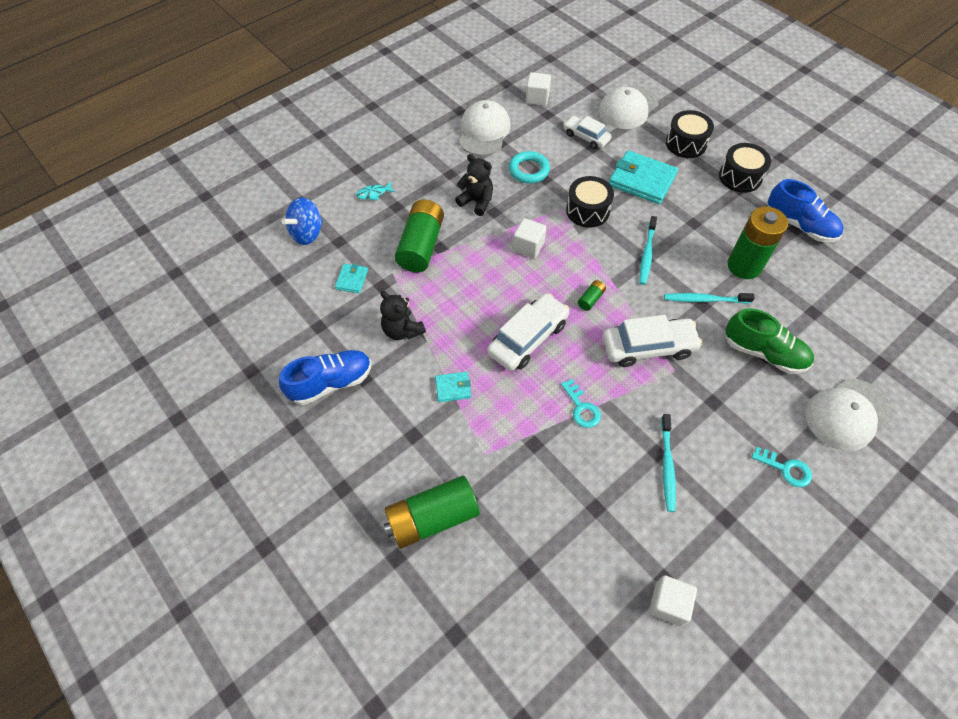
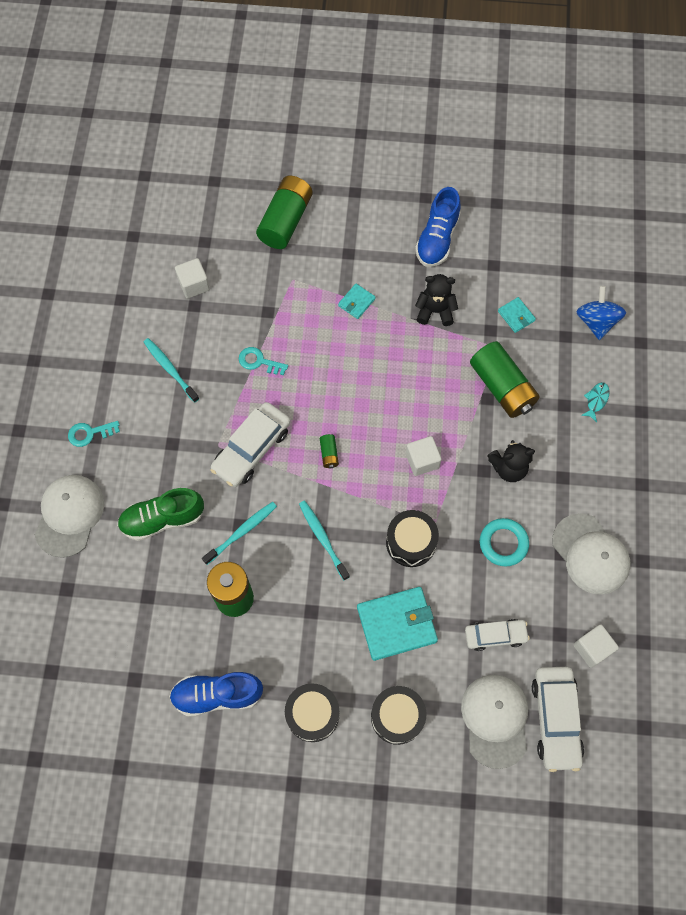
camera: 135 degrees right, 10 degrees up
white car [487,293,570,371] -> white car moved to [532,667,584,772]
white cube [649,575,697,626] -> white cube moved to [175,258,210,299]

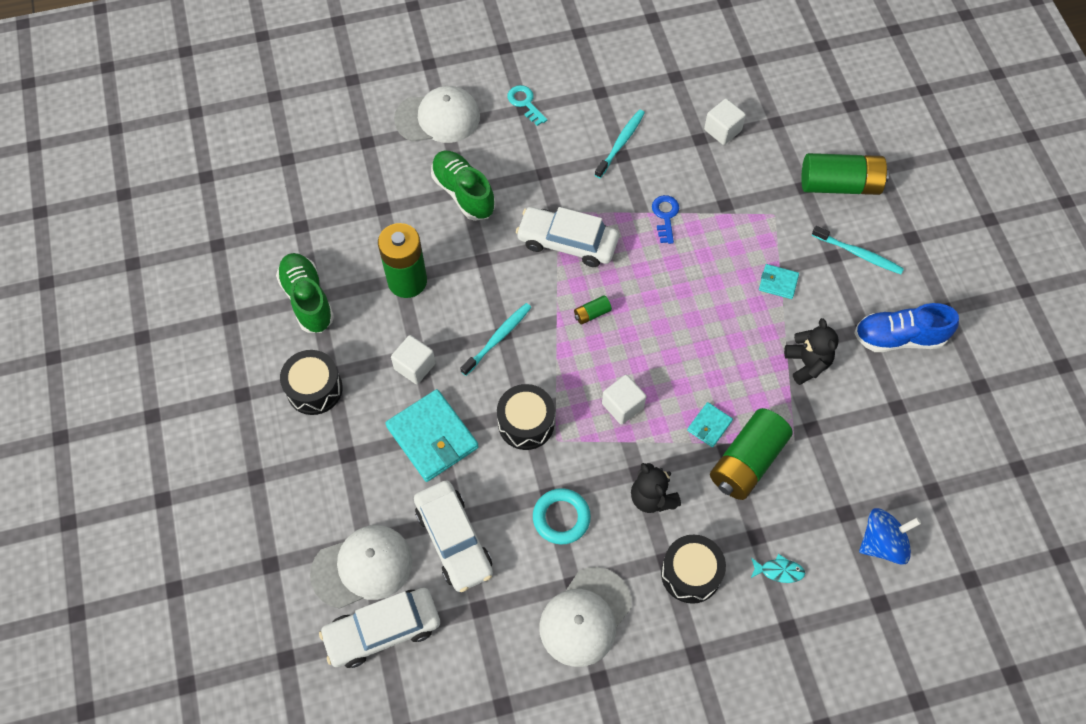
camera: 70 degrees right, 5 degrees down
blue shoe [169,672,263,717] -> green shoe [276,253,334,333]
turquoise toothbrush [202,502,277,565] -> turquoise toothbrush moved to [812,226,904,274]
turquoise key [239,347,288,375] -> blue key [652,195,679,244]
black drum [371,686,426,745] -> black drum moved to [661,535,726,604]
white car [465,619,530,651] -> white car [414,480,493,592], size x1.58
turquoise wallet [498,297,536,333] -> turquoise wallet moved to [687,402,733,447]
white cube [573,624,619,668] -> white cube moved to [391,335,436,384]

